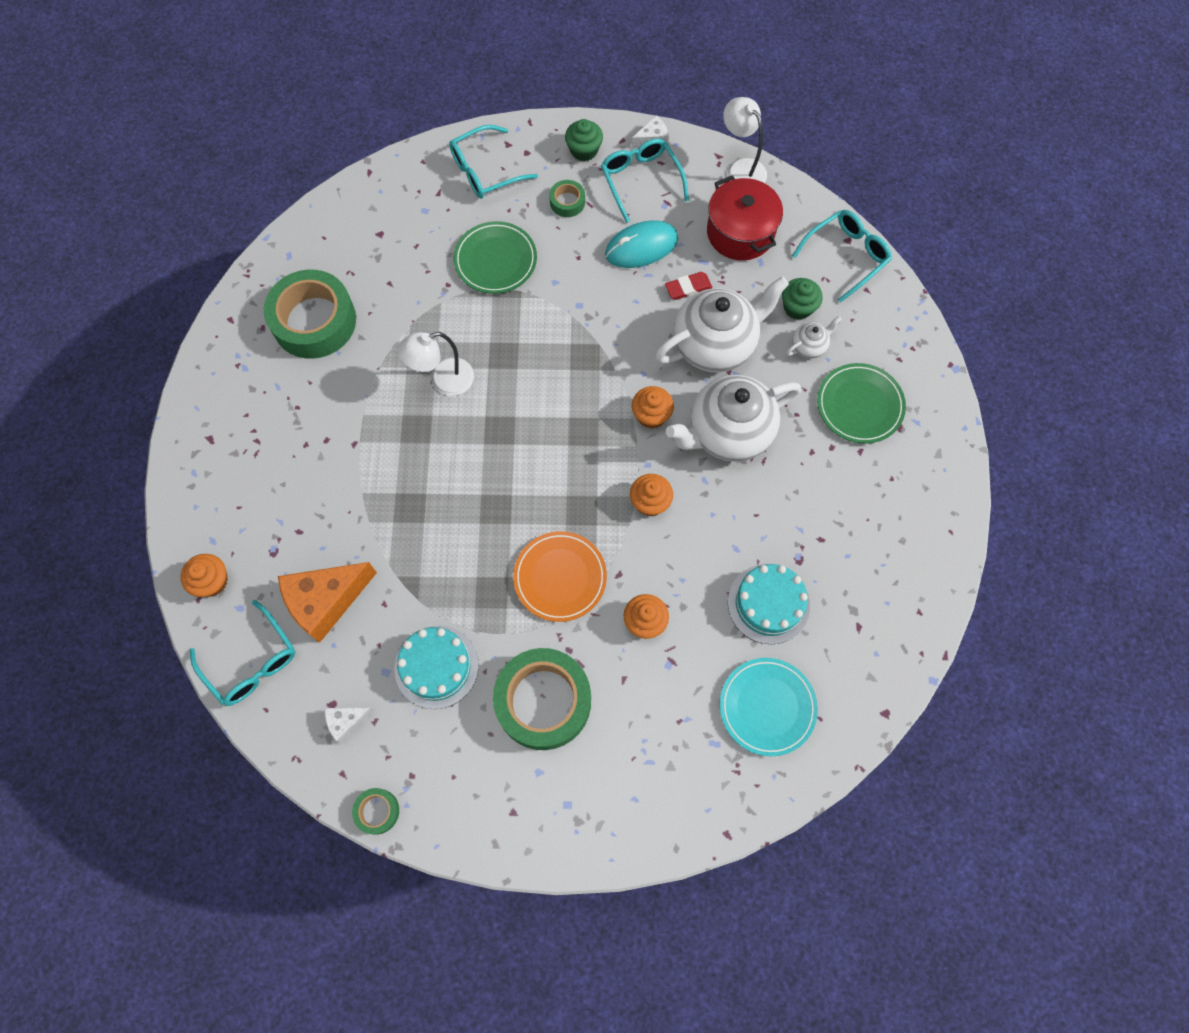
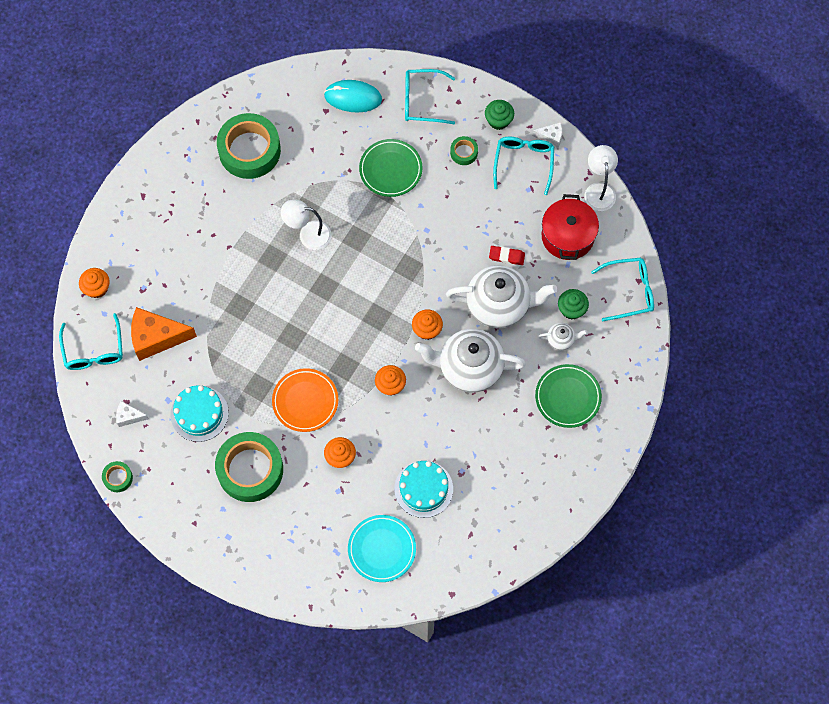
camera: 30 degrees right, 0 degrees up
turquoise mouse [605,220,678,268] -> turquoise mouse moved to [324,80,382,112]

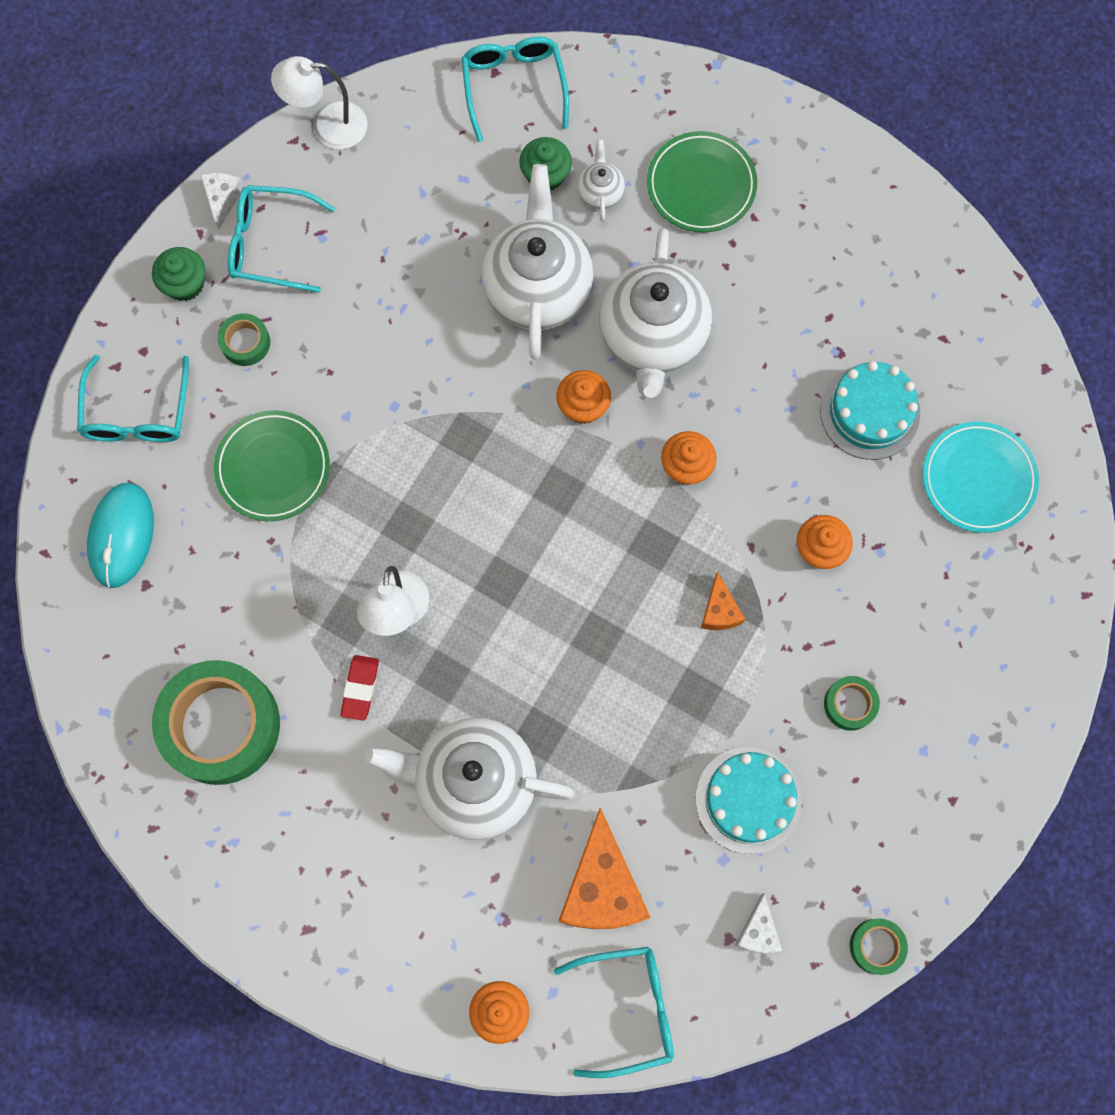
camera: 90 degrees left, 5 degrees up
green tape [215,432,283,502] -> green tape [824,676,880,731], size x0.44
orange plate [272,368,338,432] -> orange cheese [701,571,745,630]
red eraser [489,246,525,265] -> red eraser moved to [340,655,379,721]
red pot [542,194,599,260] -> none
none -> white teapot [365,718,575,840]

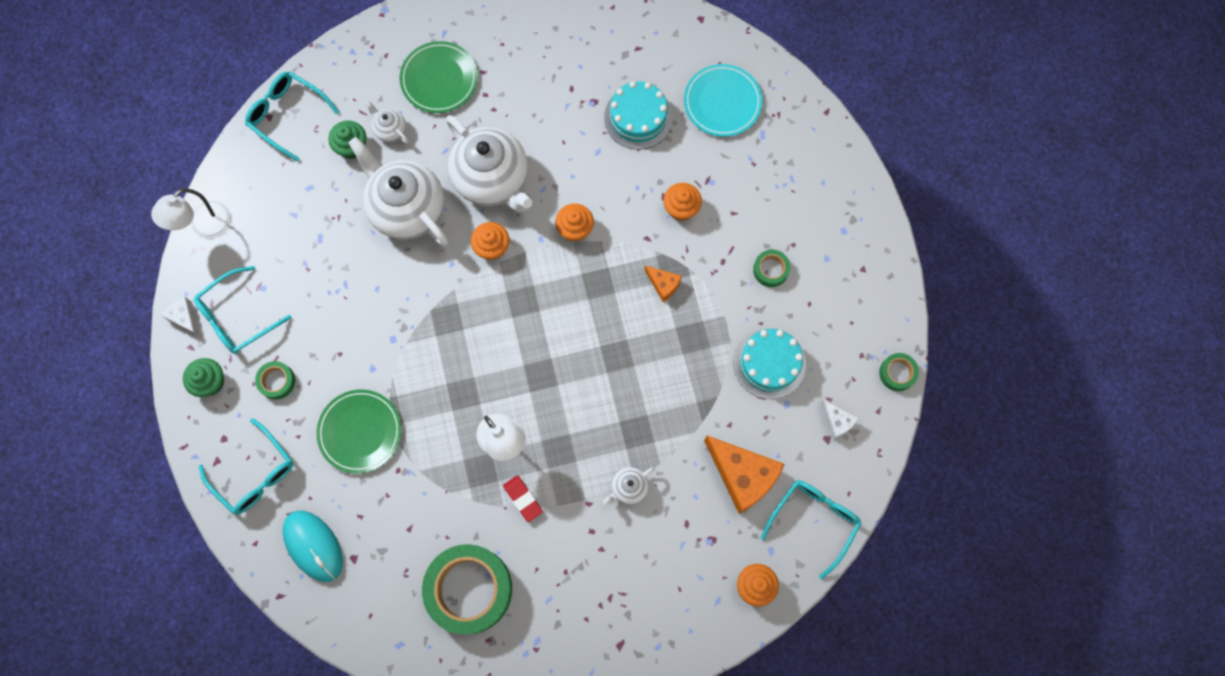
camera: 45 degrees left, 0 degrees up
white teapot [365,718,575,840] -> white teapot [603,467,655,504], size x0.44

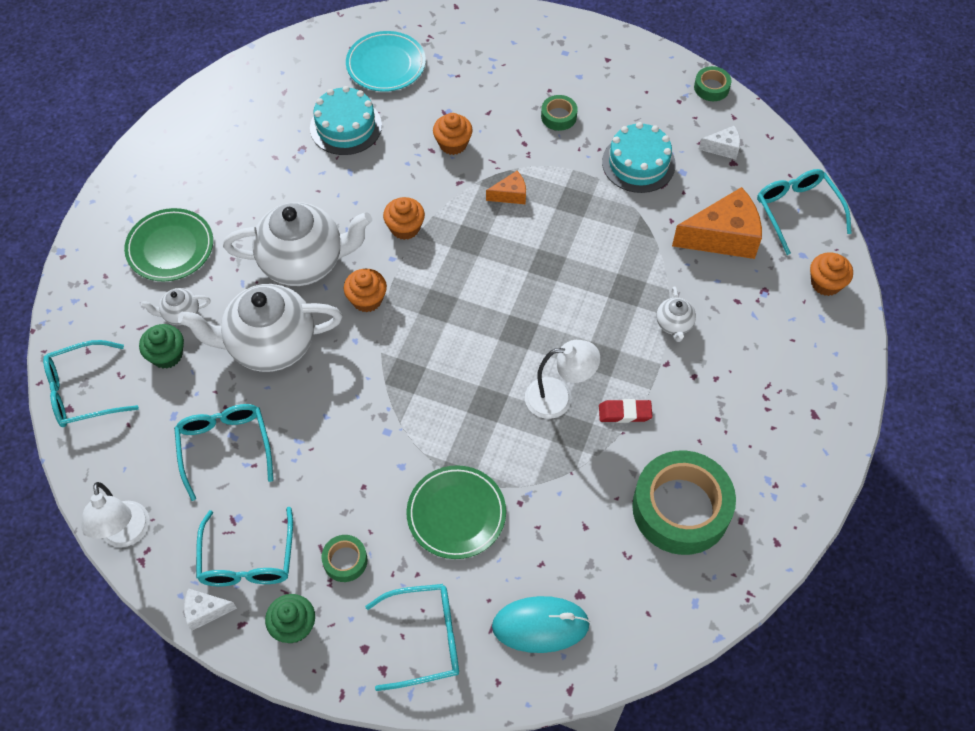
camera: 55 degrees left, 15 degrees down
none -> turquoise glasses [174,404,273,501]

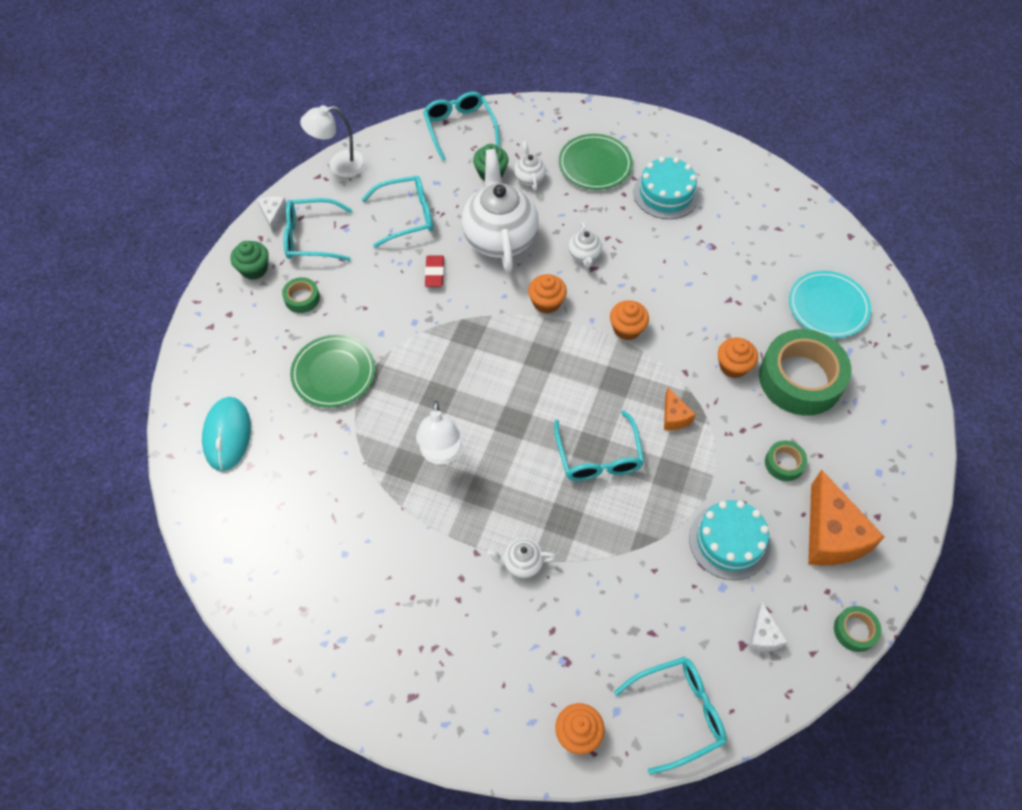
camera: 90 degrees right, 0 degrees up
white teapot [223,202,372,286] -> white teapot [569,222,602,267], size x0.44
turquoise cake [310,86,382,155] -> turquoise cake moved to [633,157,699,219]
turquoise glasses [365,584,459,691] -> turquoise glasses moved to [554,410,644,481]
red eraser [599,399,652,423] -> red eraser moved to [425,255,444,287]
green tape [632,450,736,555] -> green tape moved to [759,329,851,416]
orange cheese [672,187,762,259] -> orange cheese moved to [808,470,885,566]

